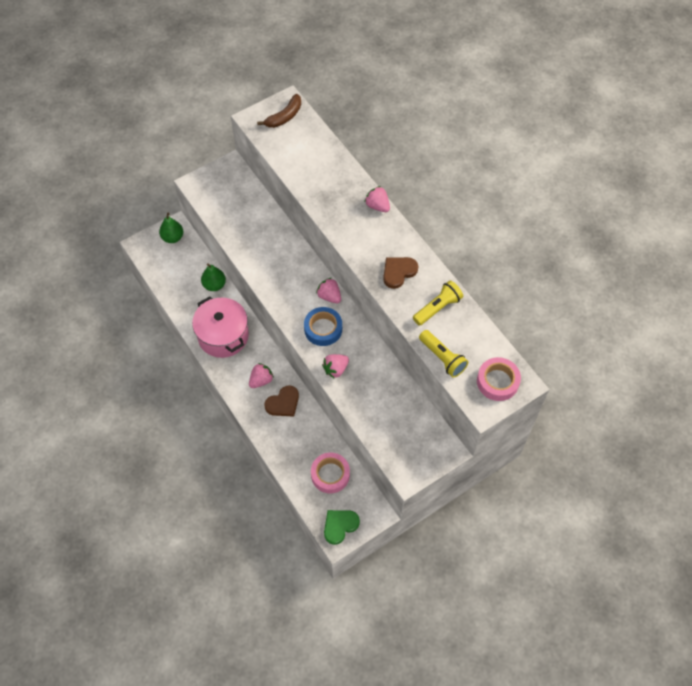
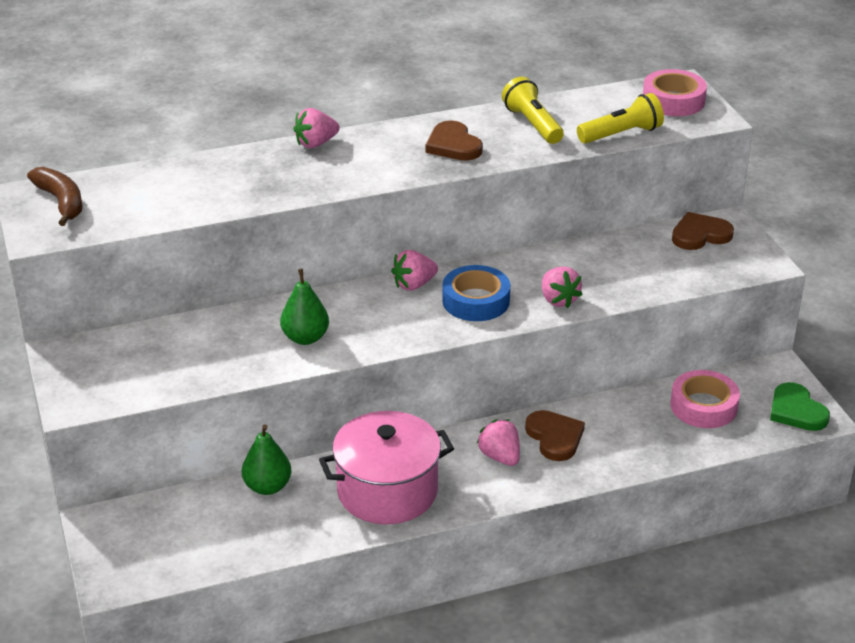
camera: 75 degrees left, 25 degrees down
green pear [159,213,183,243] -> green pear moved to [280,269,329,345]
none -> brown heart [672,212,734,250]

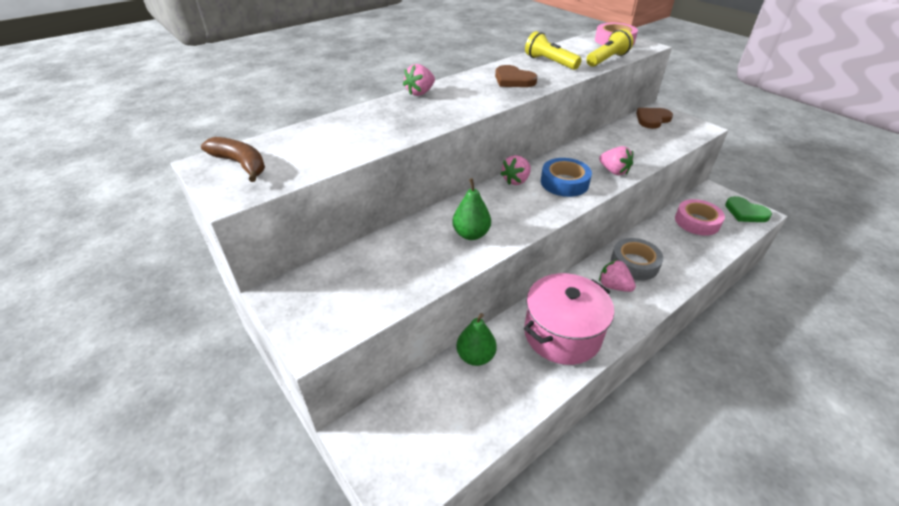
camera: 20 degrees left, 5 degrees up
brown heart [525,410,585,461] -> grey tape [611,238,663,280]

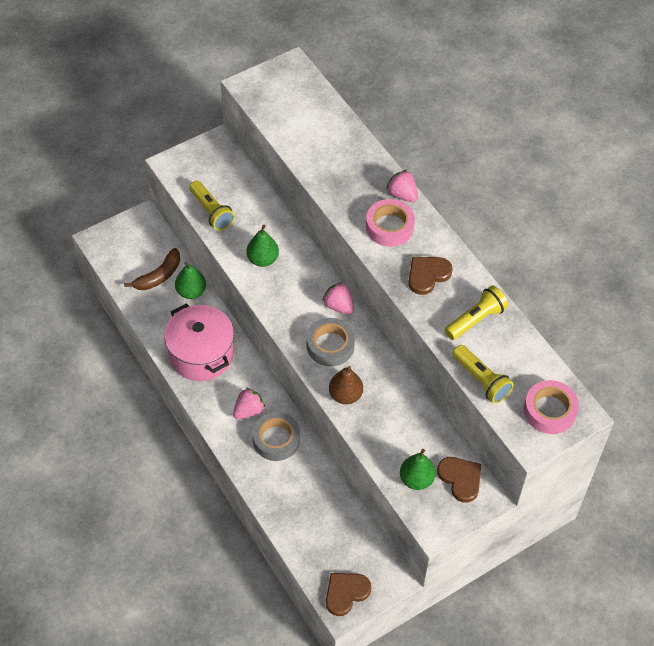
camera: 95 degrees right, 15 degrees up
brown banana [201,137,265,182] -> brown banana moved to [124,248,180,290]
blue tape [541,158,592,197] -> grey tape [306,318,355,366]
pink strawberry [599,146,633,175] -> brown pear [329,366,363,404]
pink tape [675,199,725,236] -> pink tape moved to [366,199,415,247]
green heart [725,196,772,222] -> brown heart [326,573,372,616]
none -> yellow flashlight [189,181,235,231]
none -> green pear [400,449,436,490]

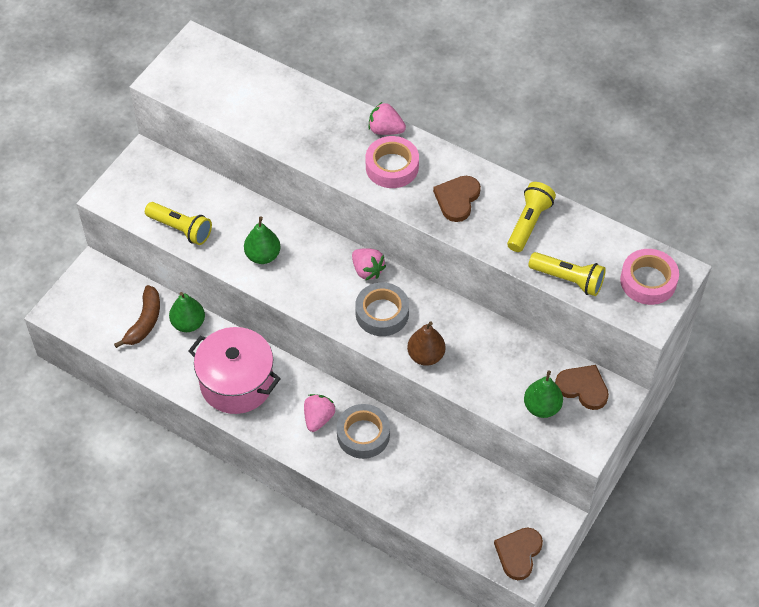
camera: 25 degrees left, 0 degrees up
pink strawberry [322,282,354,315] -> pink strawberry turned 150 degrees counterclockwise [352,248,386,281]

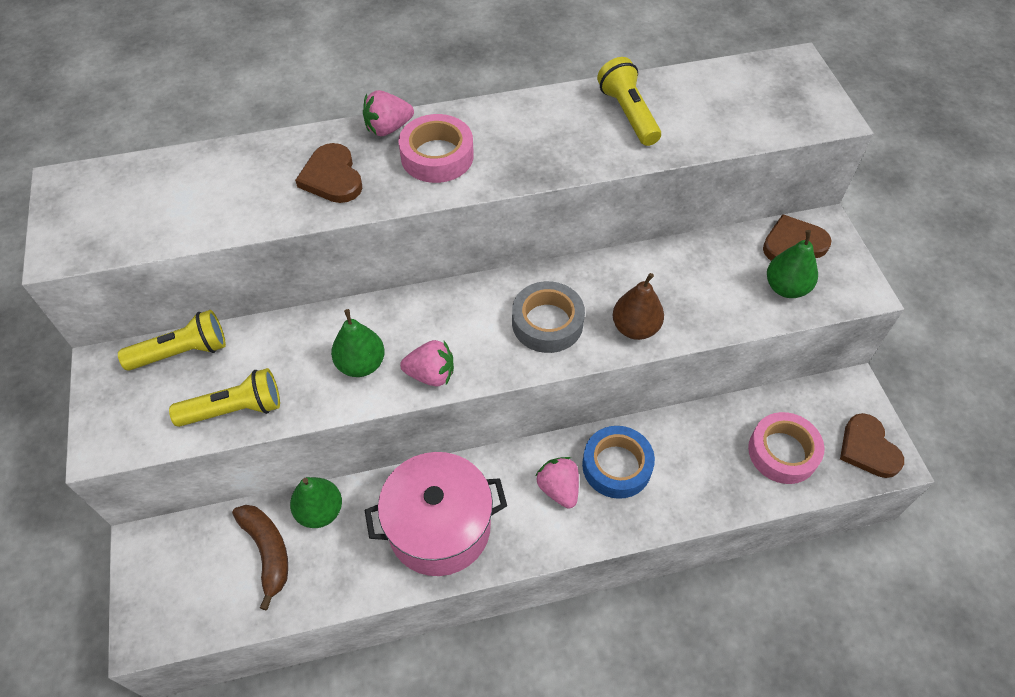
camera: 45 degrees left, 0 degrees up
grey tape [337,404,390,459] -> blue tape [582,426,655,499]
pink strawberry [352,248,386,281] -> pink strawberry moved to [400,340,454,386]
brown heart [433,176,481,222] -> brown heart moved to [295,143,362,203]
yellow flashlight [529,252,606,296] -> yellow flashlight moved to [118,310,226,371]
pink tape [620,249,679,305] -> pink tape moved to [748,412,824,484]

